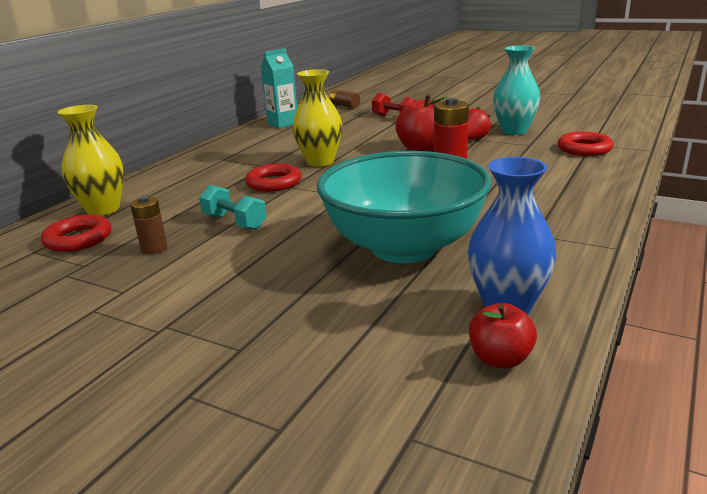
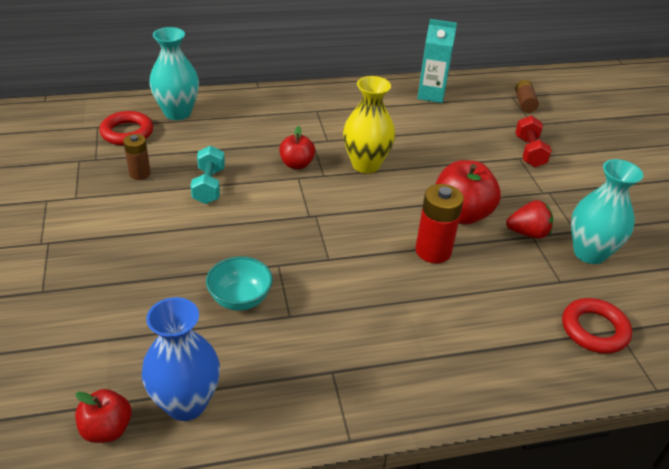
camera: 45 degrees right, 15 degrees up
yellow vase [58,105,124,216] -> turquoise vase [149,27,199,120]
red ring [245,163,301,192] -> red apple [279,126,315,169]
turquoise bowl [317,151,492,263] -> turquoise bowl [206,256,273,311], size x0.42

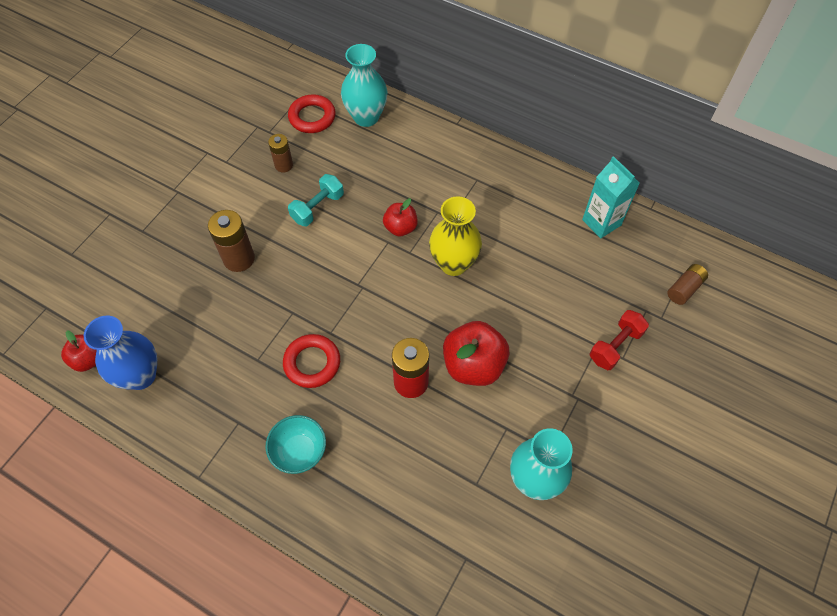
camera: 45 degrees right, 20 degrees up
turquoise bowl [206,256,273,311] -> turquoise bowl moved to [266,415,326,474]
red strawberry [506,200,553,239] -> none
red ring [562,298,632,354] -> red ring moved to [283,334,340,388]
none -> brown battery [208,210,255,272]

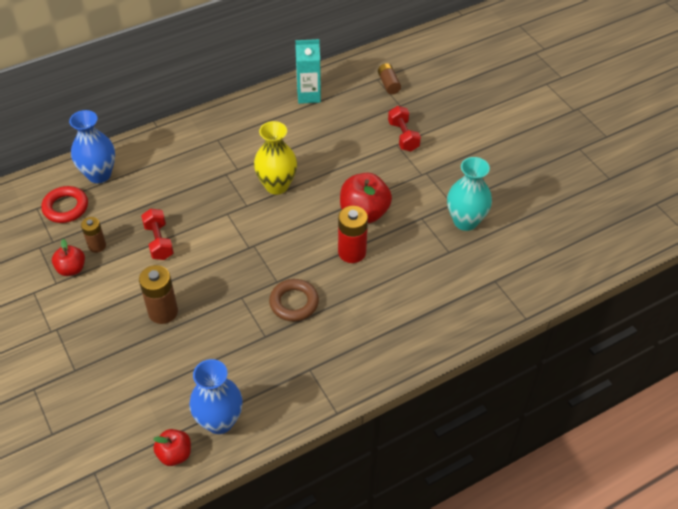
camera: 60 degrees left, 10 degrees down
turquoise bowl [266,415,326,474] -> none
red ring [283,334,340,388] -> brown ring [269,279,319,321]
turquoise dumbbell [288,174,344,226] -> red dumbbell [141,209,174,260]
turquoise vase [341,44,388,127] -> blue vase [69,110,115,183]
red apple [383,198,418,236] -> red apple moved to [52,239,85,276]

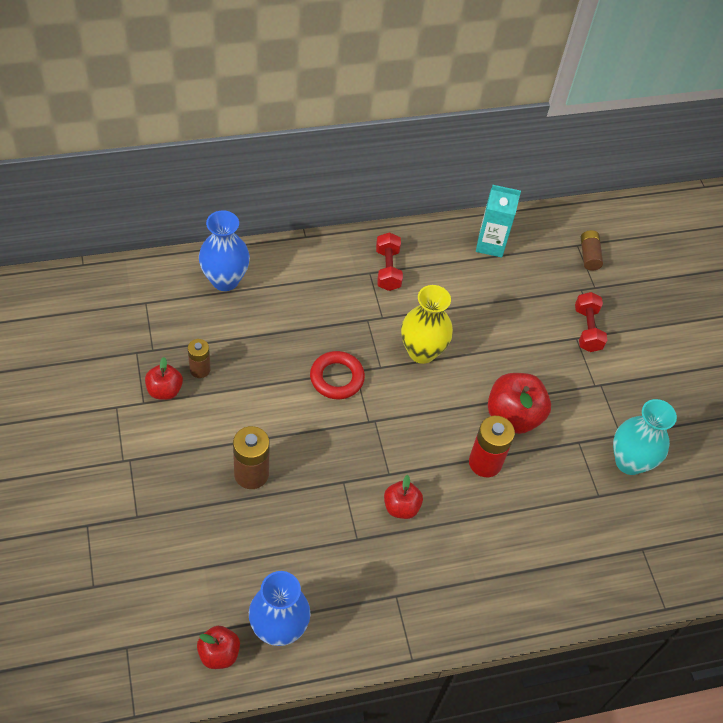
camera: 10 degrees right, 5 degrees up
red ring [41,186,88,223] -> red ring moved to [310,351,365,399]
red dumbbell [141,209,174,260] -> red dumbbell moved to [376,232,403,291]
brown ring [269,279,319,321] -> red apple [384,475,423,519]

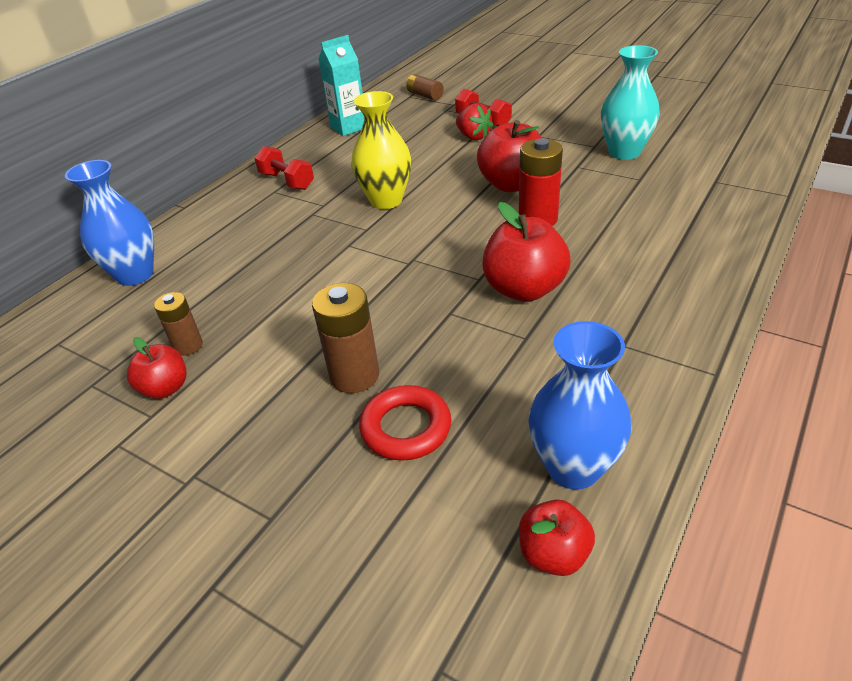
camera: 35 degrees left, 15 degrees down
red ring [310,351,365,399] -> red ring moved to [359,385,451,461]
red apple [384,475,423,519] -> red apple [482,202,571,302], size x1.70
none -> red strawberry [456,103,493,140]

